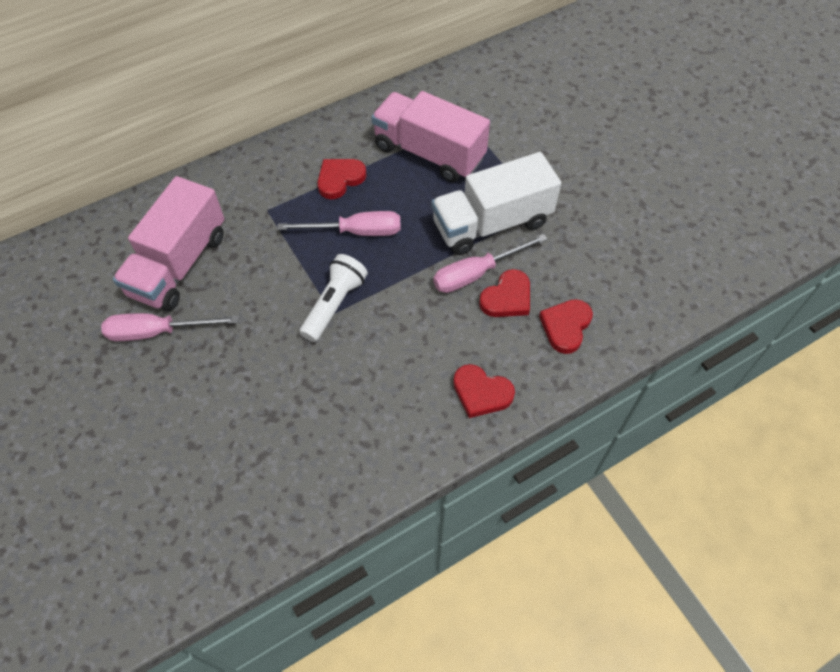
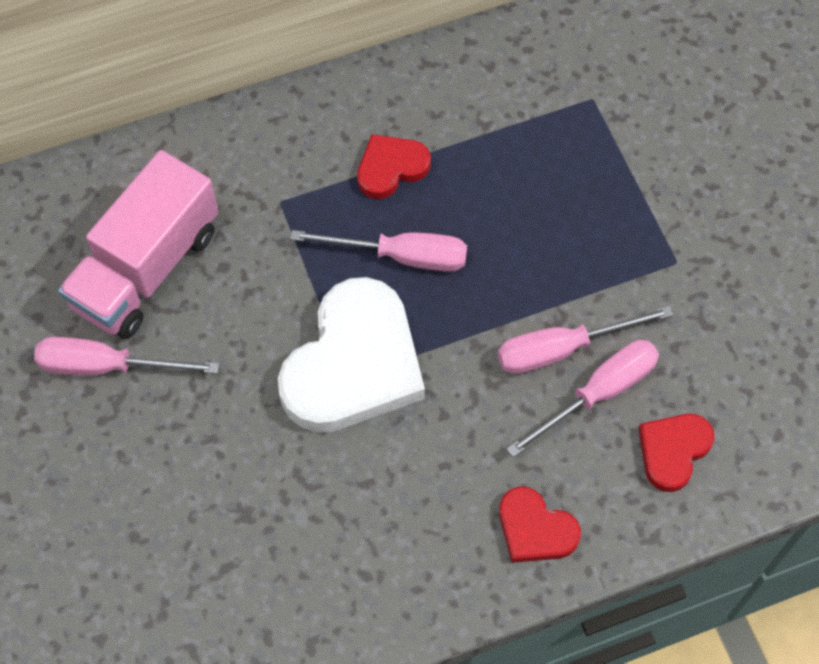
camera: 10 degrees right, 5 degrees up
white flashlight [300,254,368,342] -> white heart [278,277,425,433]
pink truck [371,91,490,182] -> none
white truck [432,152,561,255] -> none
red heart [479,269,530,317] -> pink screwdriver [506,340,659,457]

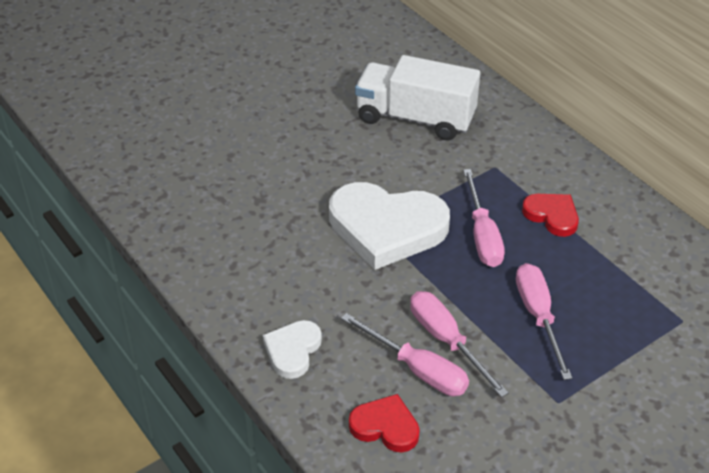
camera: 75 degrees right, 20 degrees down
pink screwdriver [34,337,219,376] -> pink screwdriver moved to [516,263,572,380]
pink truck [58,150,219,339] -> white truck [355,55,480,141]
red heart [499,487,581,563] -> white heart [263,320,322,379]

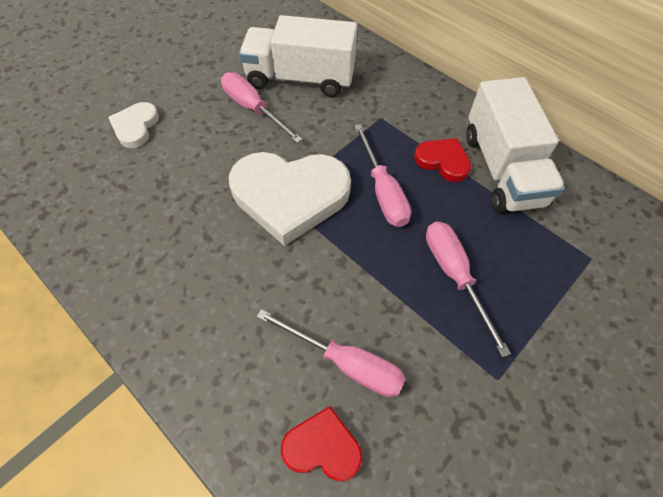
camera: 10 degrees left, 15 degrees up
white heart [263,320,322,379] -> white heart moved to [108,102,159,148]
pink screwdriver [410,291,509,397] -> pink screwdriver moved to [221,72,303,143]
none -> white truck [466,77,565,213]

